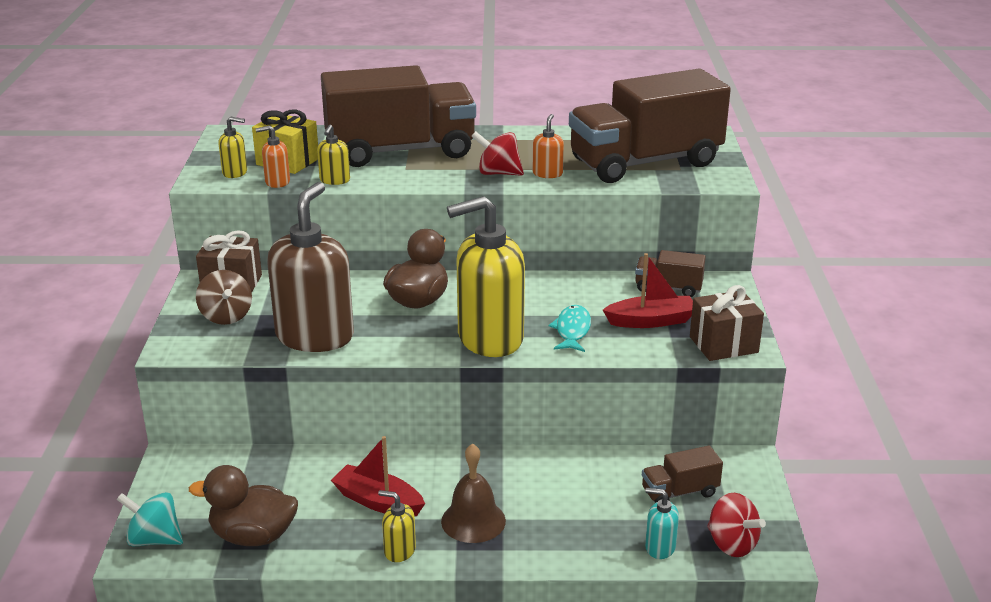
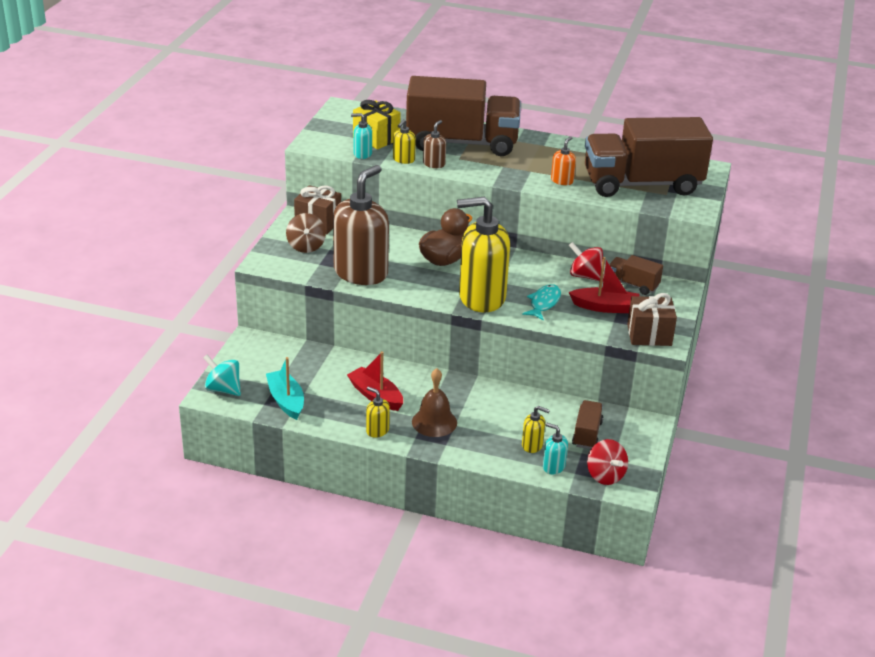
camera: 15 degrees right, 5 degrees up
brown duck [189,465,298,546] -> turquoise boat [266,357,304,420]
yellow soap dispenser [218,117,247,178] -> yellow soap dispenser moved to [522,406,550,453]
orange soap dispenser [256,125,290,188] -> turquoise soap dispenser [351,113,372,159]
red spinning top [472,131,524,176] -> red spinning top moved to [569,242,604,282]
brown truck [642,446,723,503] -> brown truck turned 105 degrees clockwise [572,400,603,449]
none -> brown soap dispenser [423,120,446,168]

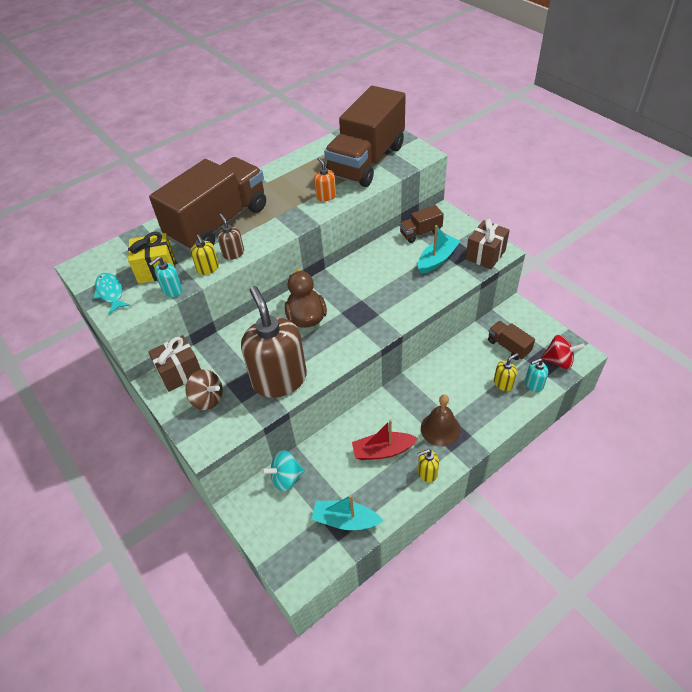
camera: 50 degrees left, 15 degrees up
turquoise spinning top [203,355,241,396] -> turquoise spinning top moved to [261,450,305,491]
yellow soap dispenser [457,196,510,312] -> none
turquoise fish [522,284,561,321] -> turquoise fish moved to [93,273,130,314]
red spinning top [569,242,604,282] -> none
red boat [569,257,640,313] -> turquoise boat [418,225,460,274]

